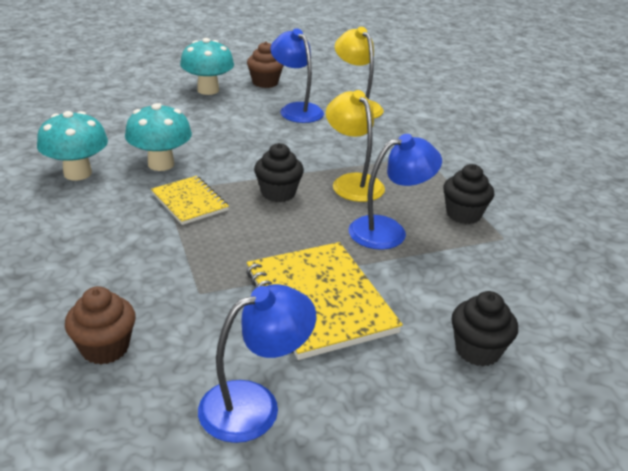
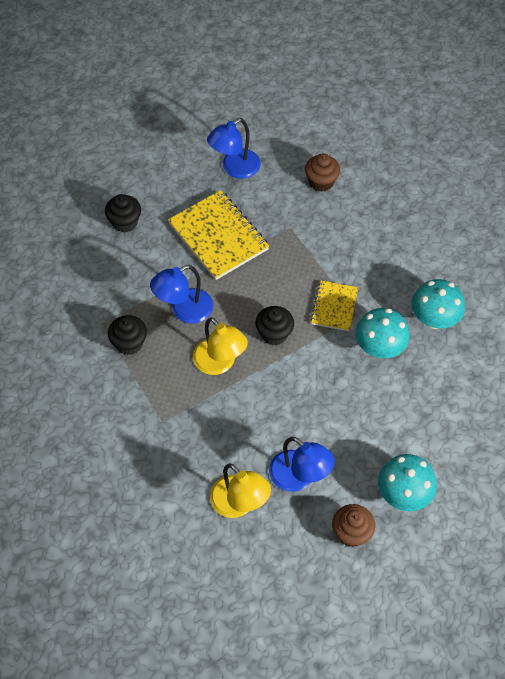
camera: 170 degrees right, 25 degrees up
yellow notebook [151,176,229,225] -> yellow notebook turned 60 degrees clockwise [310,280,358,331]

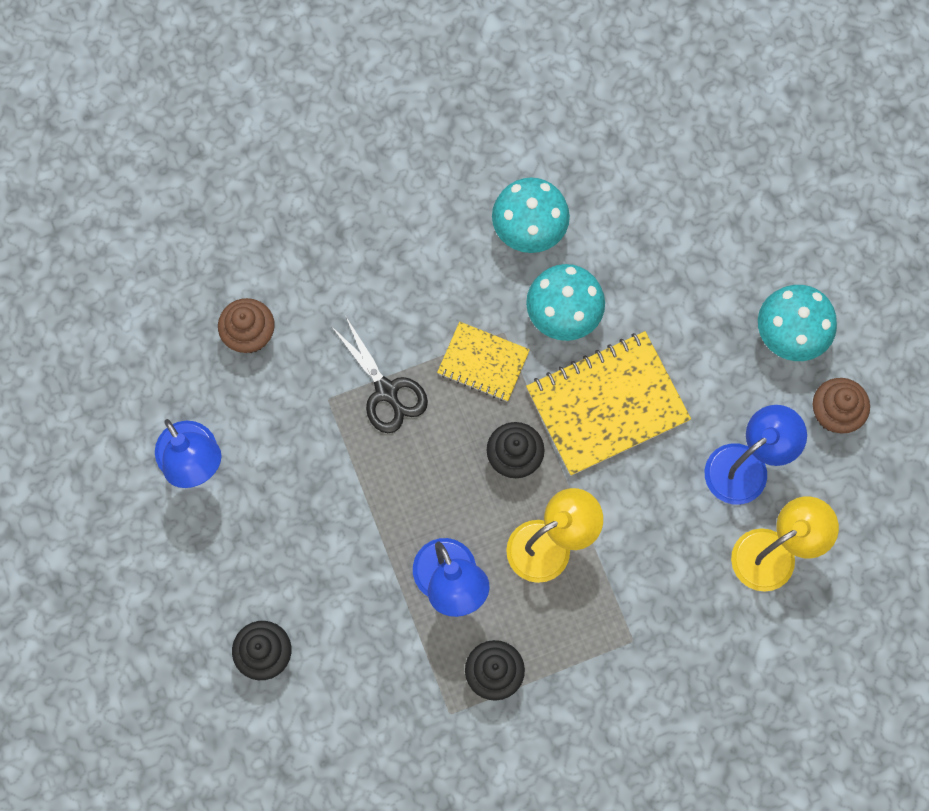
camera: 80 degrees left, 15 degrees up
yellow notebook [168,190,269,280] -> yellow notebook moved to [526,331,691,476]
none -> black scissors [330,317,428,433]

